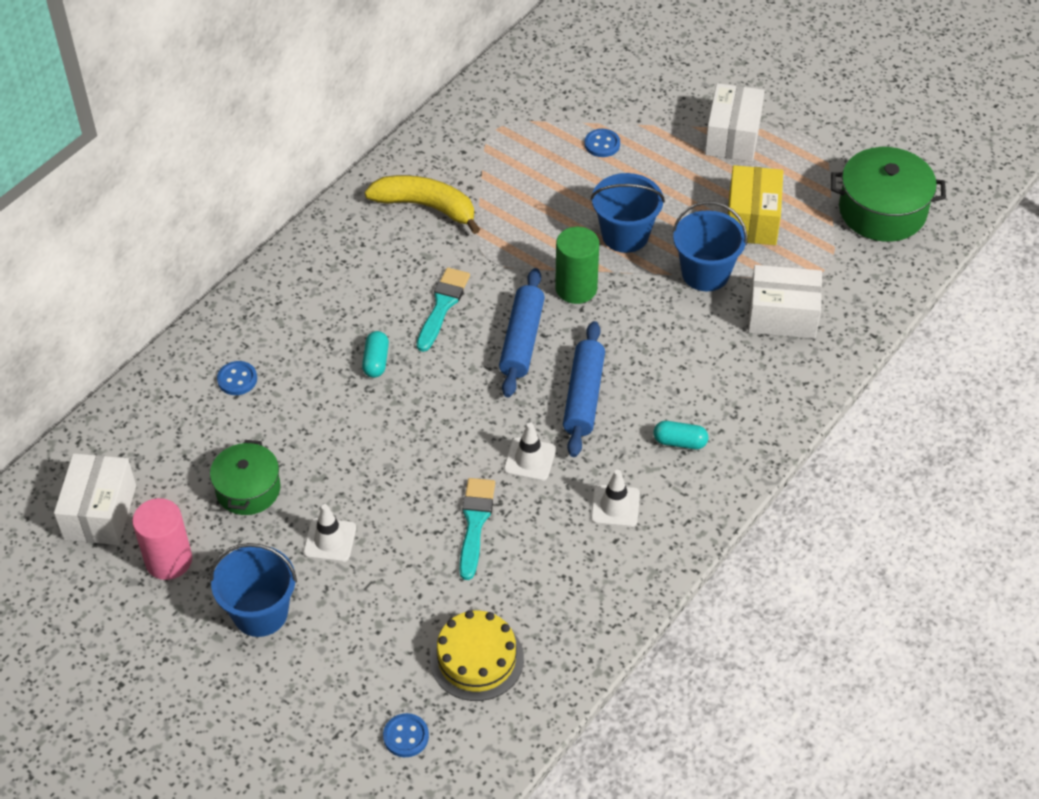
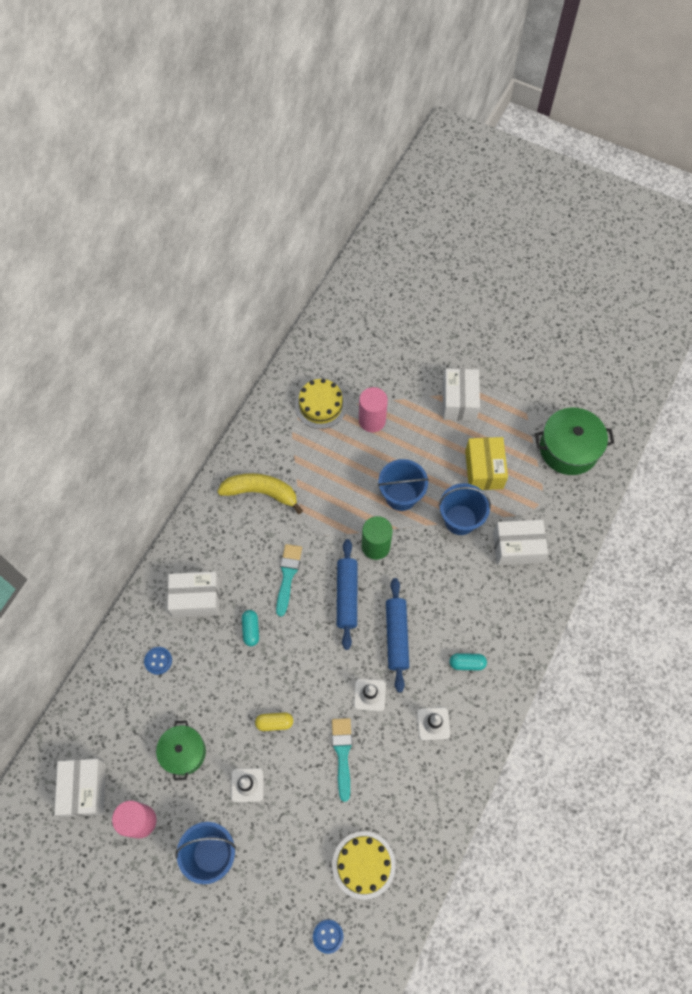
camera: 10 degrees left, 15 degrees up
blue button [584,129,620,157] -> pink cylinder [359,387,388,432]
none -> white box [168,572,220,618]
none -> yellow capsule [255,712,293,731]
none -> yellow cake [295,378,347,429]

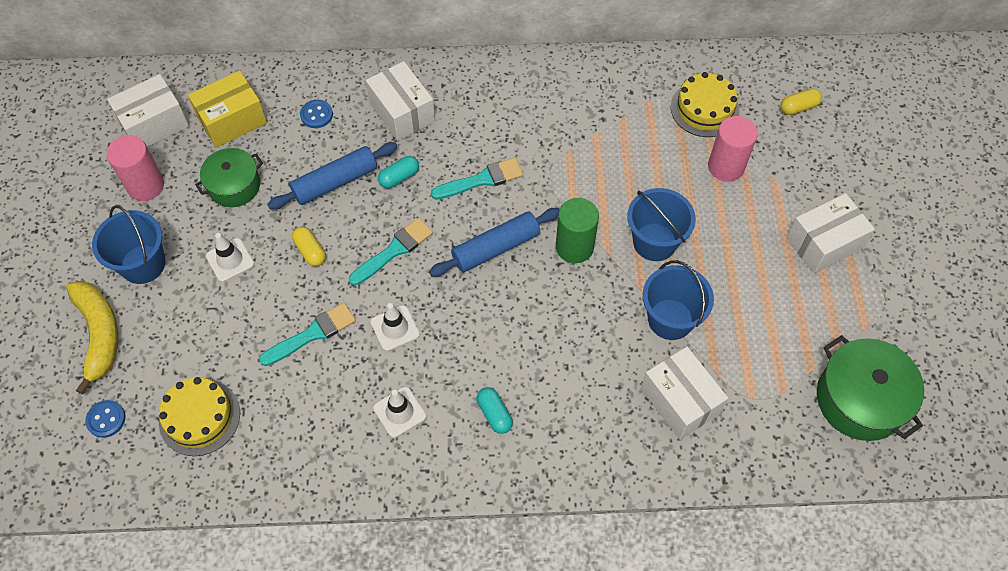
camera: 60 degrees right, 5 degrees down
yellow banana [217,473,303,514] -> yellow banana moved to [66,281,118,395]
blue rolling pin [386,578,409,693] -> blue rolling pin moved to [267,142,398,209]
yellow box [465,437,508,490] -> yellow box moved to [188,71,267,148]
none -> turquoise brush [349,218,433,286]
none -> yellow capsule [780,88,822,115]

